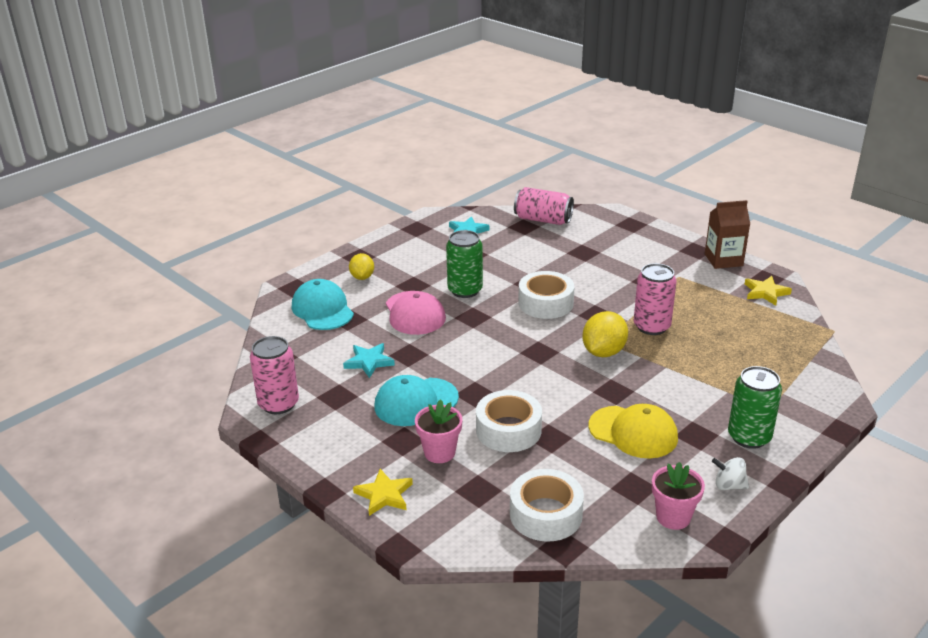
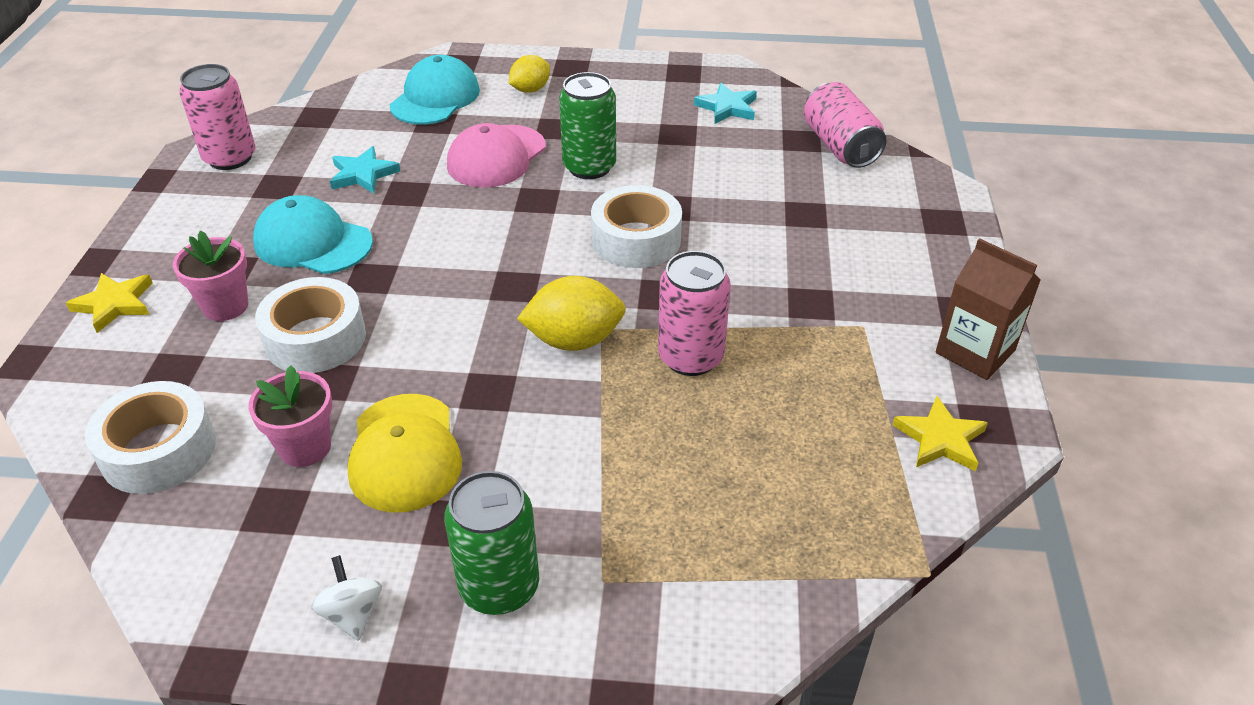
camera: 50 degrees right, 10 degrees up
pink flower pot [652,462,705,530] -> pink flower pot moved to [248,365,332,467]

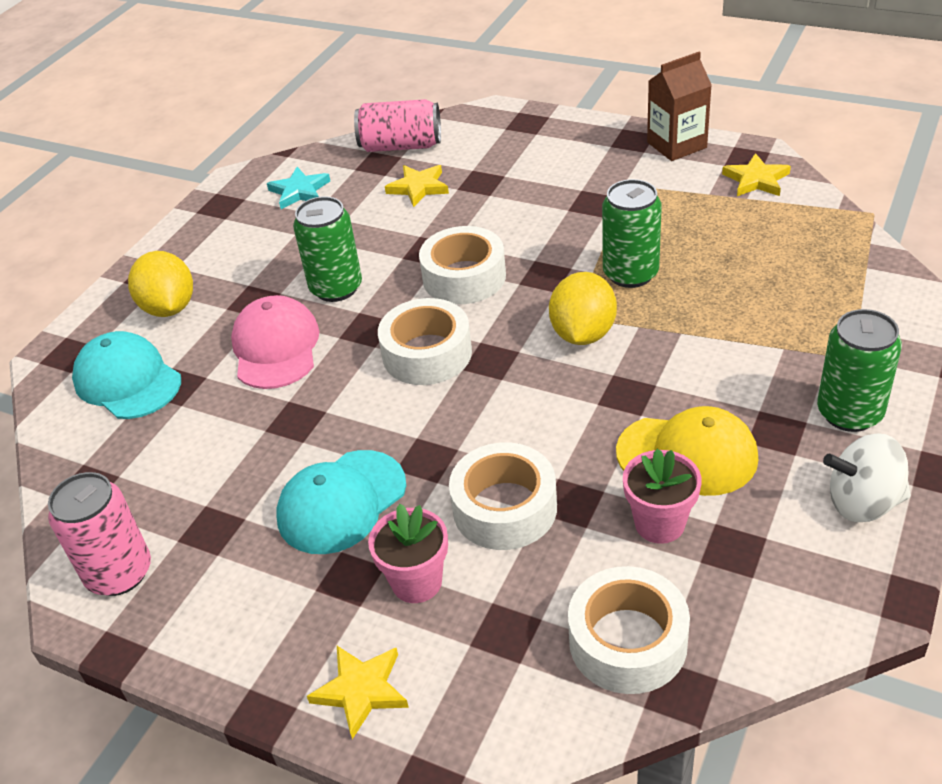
camera: 65 degrees left, 0 degrees up
white spinning top [311,555,382,641] -> white spinning top [823,433,911,522], size x1.55
turquoise star [330,146,400,194] -> none
pink cap [447,123,546,188] -> pink cap turned 150 degrees counterclockwise [231,295,319,389]
yellow lemon [509,55,550,93] -> yellow lemon [128,251,193,317], size x1.54
pink can [658,251,731,376] -> green can [602,179,662,288]
none -> white tape [378,298,472,385]
none -> yellow star [385,165,449,207]

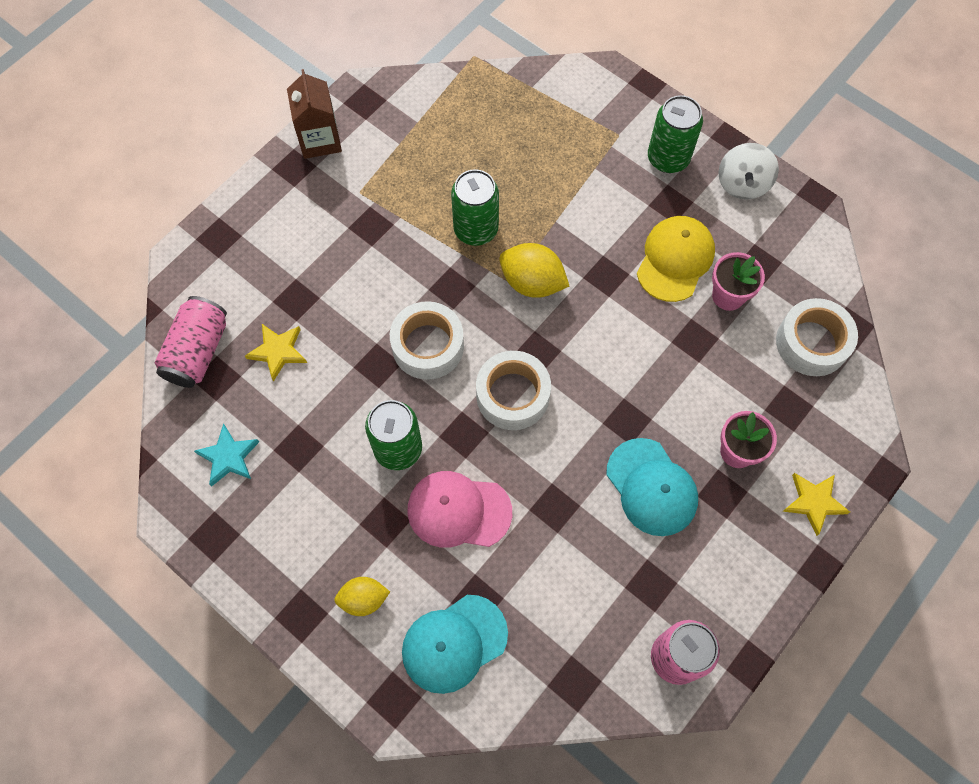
camera: 80 degrees left, 25 degrees up
yellow lemon [128,251,193,317] -> yellow lemon [334,577,390,616], size x0.65
white tape [449,442,557,550] -> none
yellow star [722,153,791,196] -> none

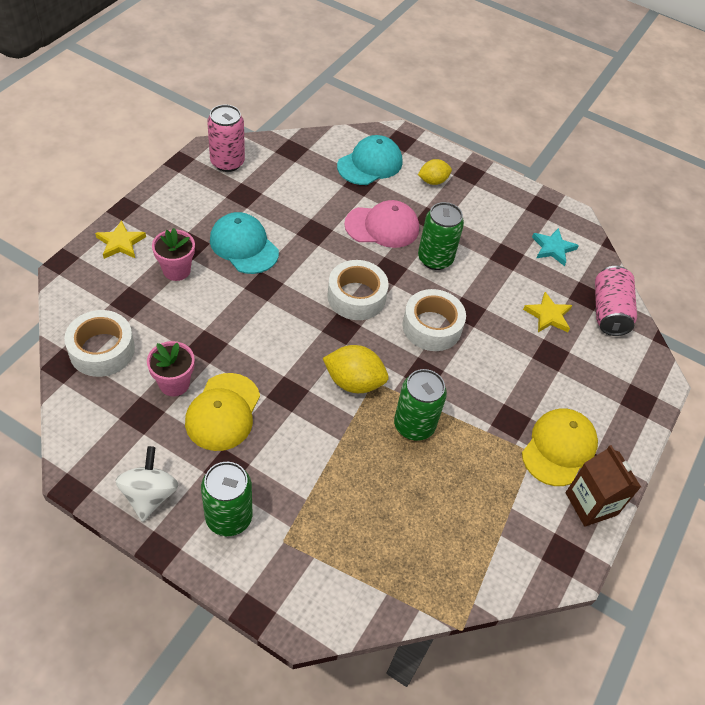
camera: 165 degrees right, 15 degrees down
none -> yellow cap [522,408,598,486]

